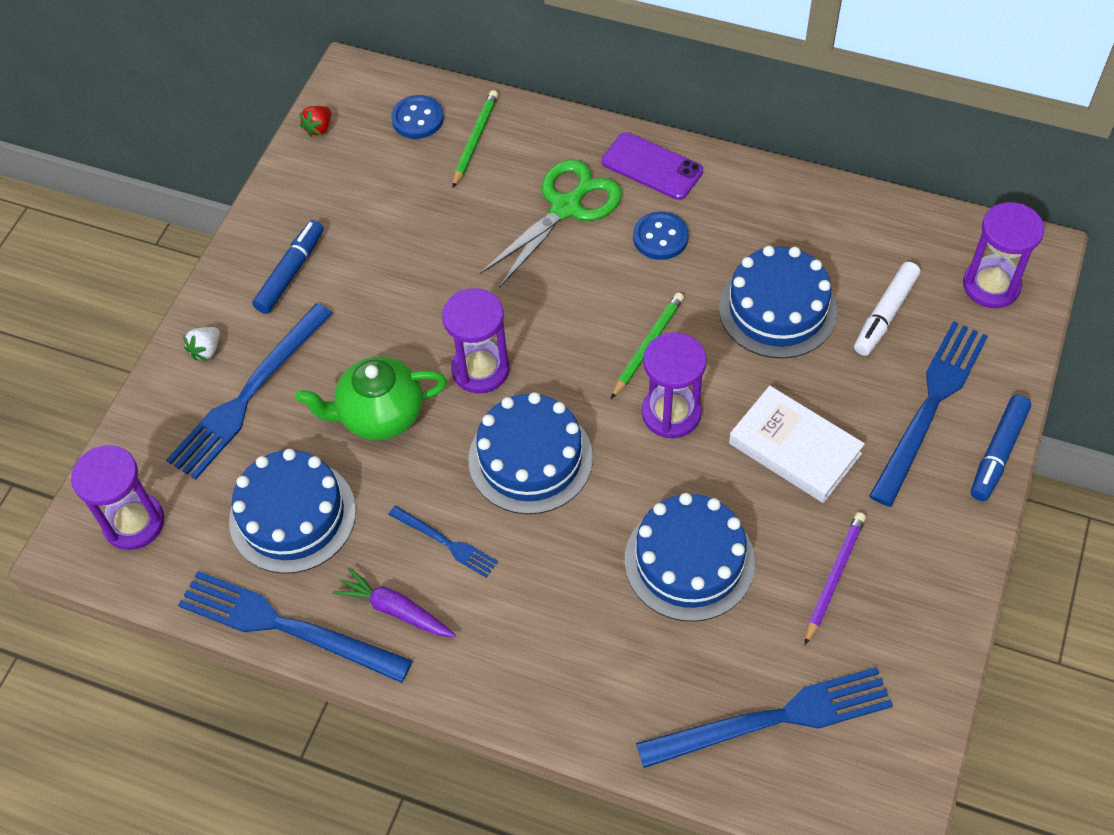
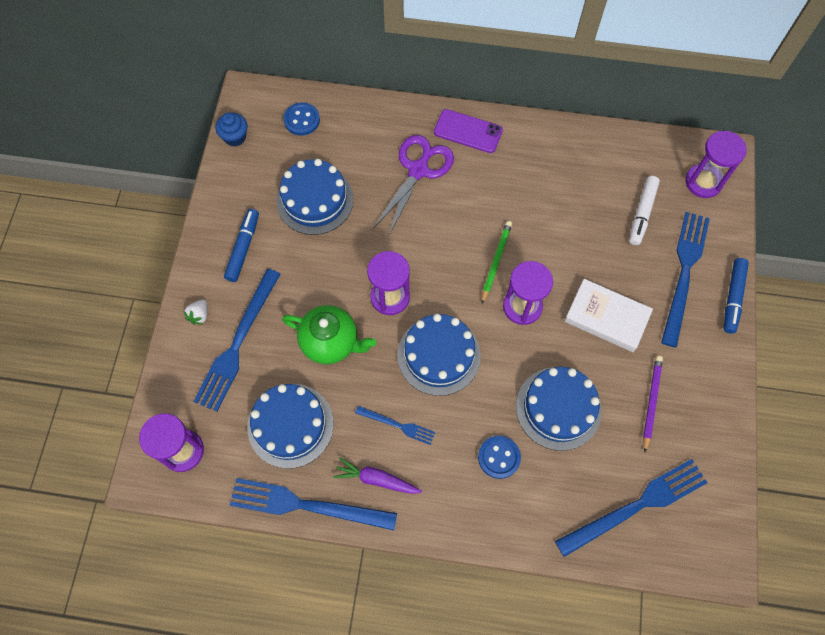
camera: 15 degrees left, 10 degrees up
green teapot [296,356,447,440] -> green teapot turned 135 degrees counterclockwise [282,305,376,364]
red strawberry [299,106,331,137] -> blue cupcake [215,113,248,146]
green pencil [452,90,498,188] -> none
green scissors [480,159,622,288] -> purple scissors [373,135,454,237]
blue button [633,211,689,260] -> blue button moved to [478,436,521,479]
blue cake [719,246,837,359] -> blue cake moved to [276,159,354,235]

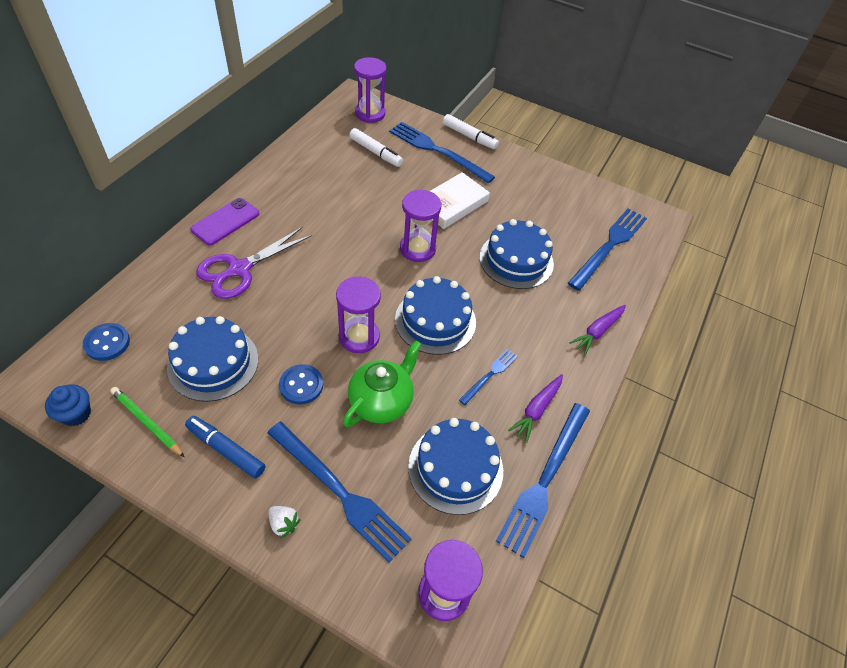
camera: 75 degrees left, 15 degrees down
purple scissors [373,135,454,237] -> purple scissors turned 90 degrees counterclockwise [196,227,312,299]
blue button [478,436,521,479] -> blue button moved to [279,364,323,404]
green pencil [482,221,512,304] -> green pencil moved to [110,387,185,457]
blue fork [555,459,707,557] -> blue fork turned 45 degrees clockwise [568,208,647,291]
purple pencil [643,356,663,452] -> none
blue marker [724,258,749,334] -> white marker [443,114,499,149]
none -> purple carrot [570,305,626,355]

